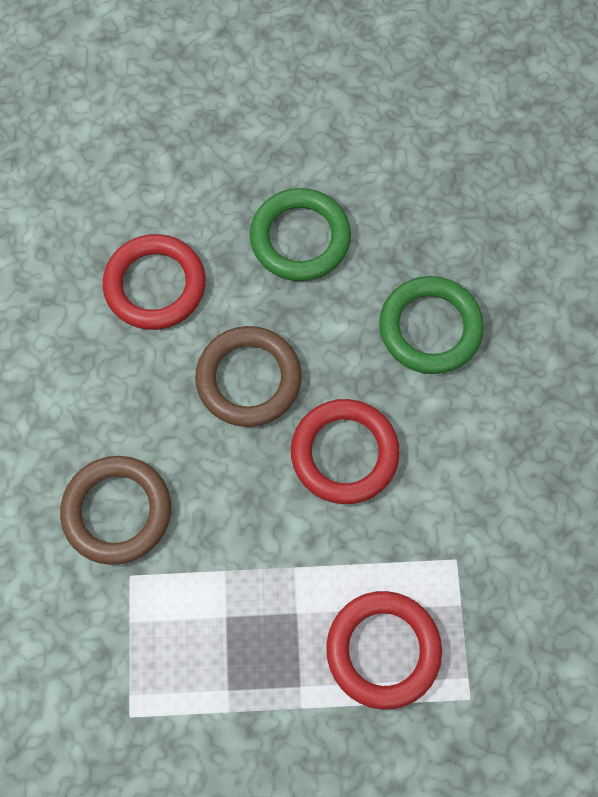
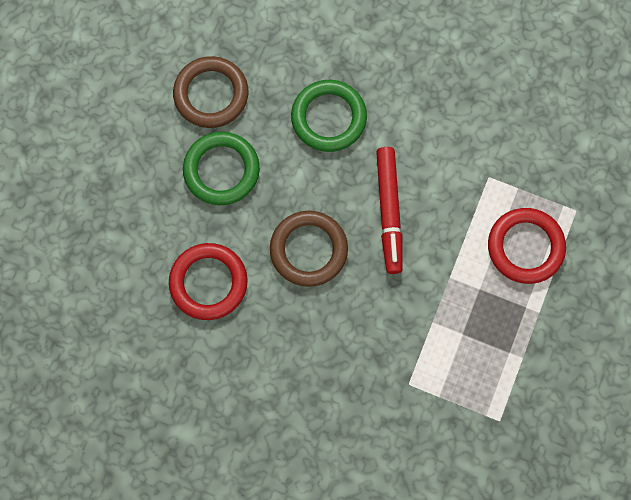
camera: 65 degrees left, 5 degrees up
brown ring [60,456,171,565] -> brown ring moved to [173,56,248,128]
red ring [291,399,400,504] -> red marker [376,147,403,274]

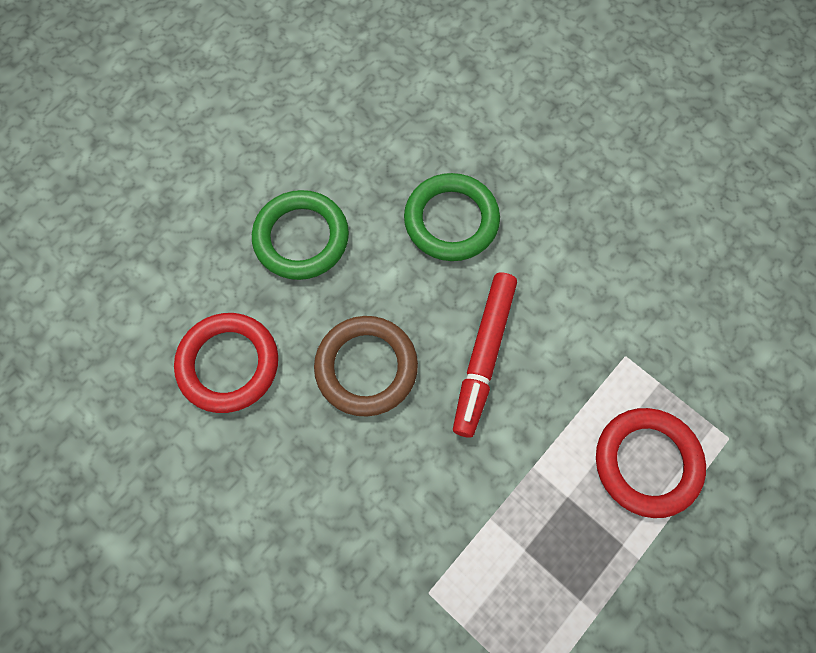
camera: 20 degrees right, 5 degrees down
brown ring [173,56,248,128] -> none

